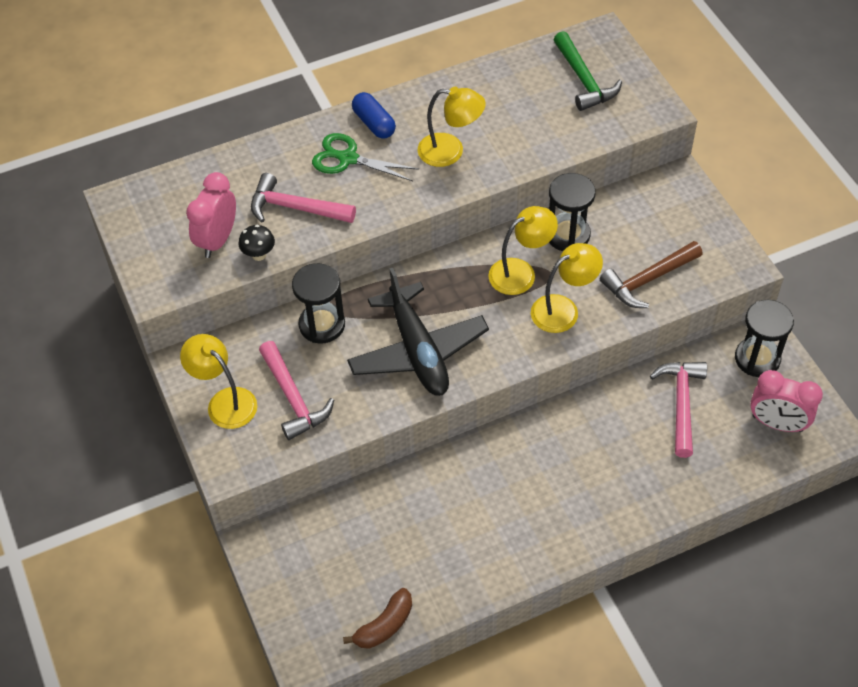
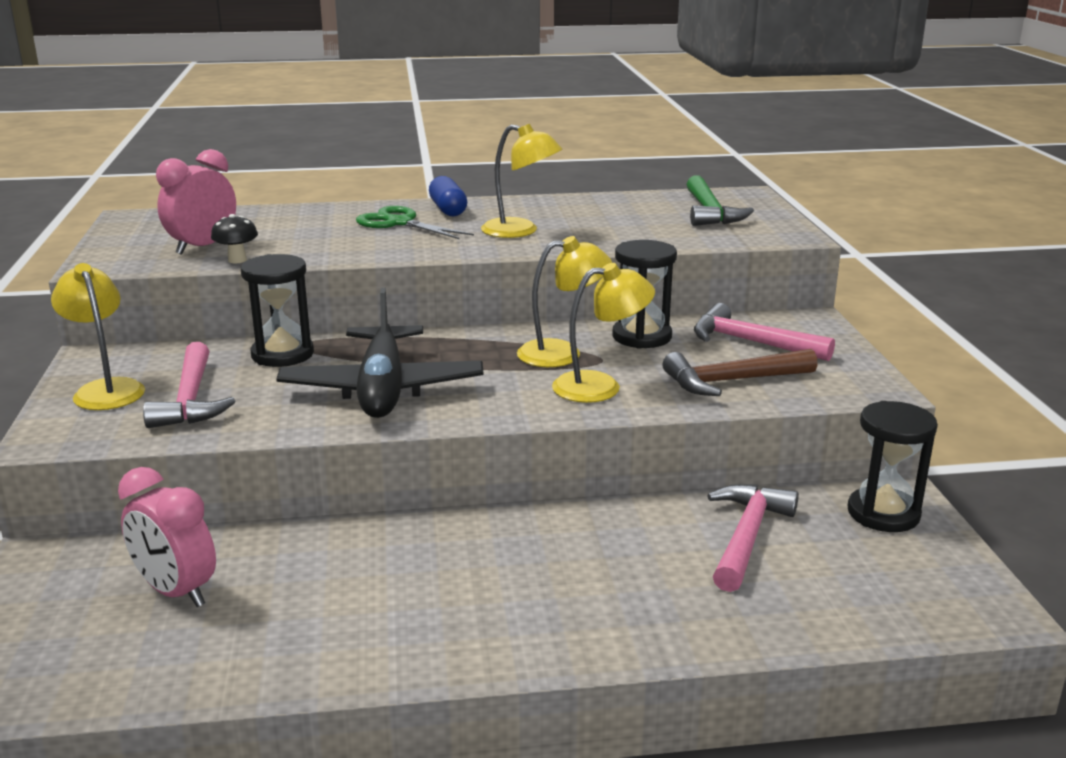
camera: 15 degrees right, 30 degrees down
pink hammer [251,173,356,223] -> pink hammer moved to [694,303,835,361]
brown banana [343,588,412,649] -> none
pink clock [750,370,823,432] -> pink clock moved to [118,467,216,607]

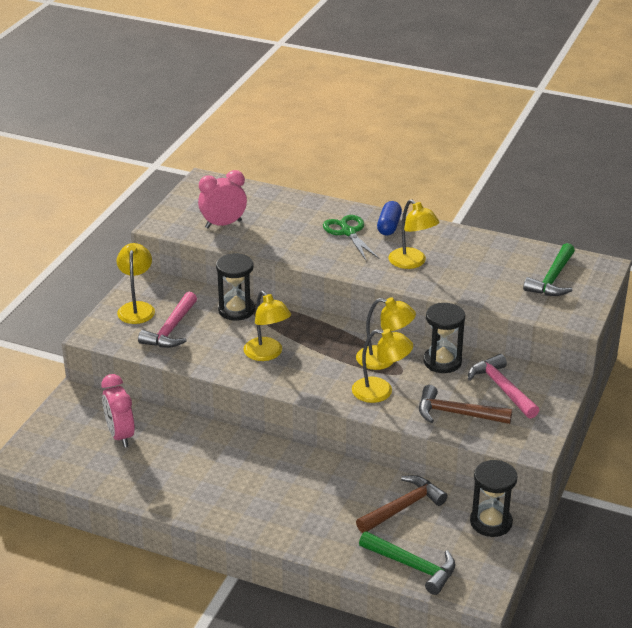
camera: 30 degrees right, 10 degrees up
black mushroom [211,214,258,263] -> none
black plane [276,288,483,418] -> yellow lamp [243,291,291,361]
pink hammer [707,484,799,592] -> brown hammer [356,475,448,533]
none -> green hammer [359,531,455,595]

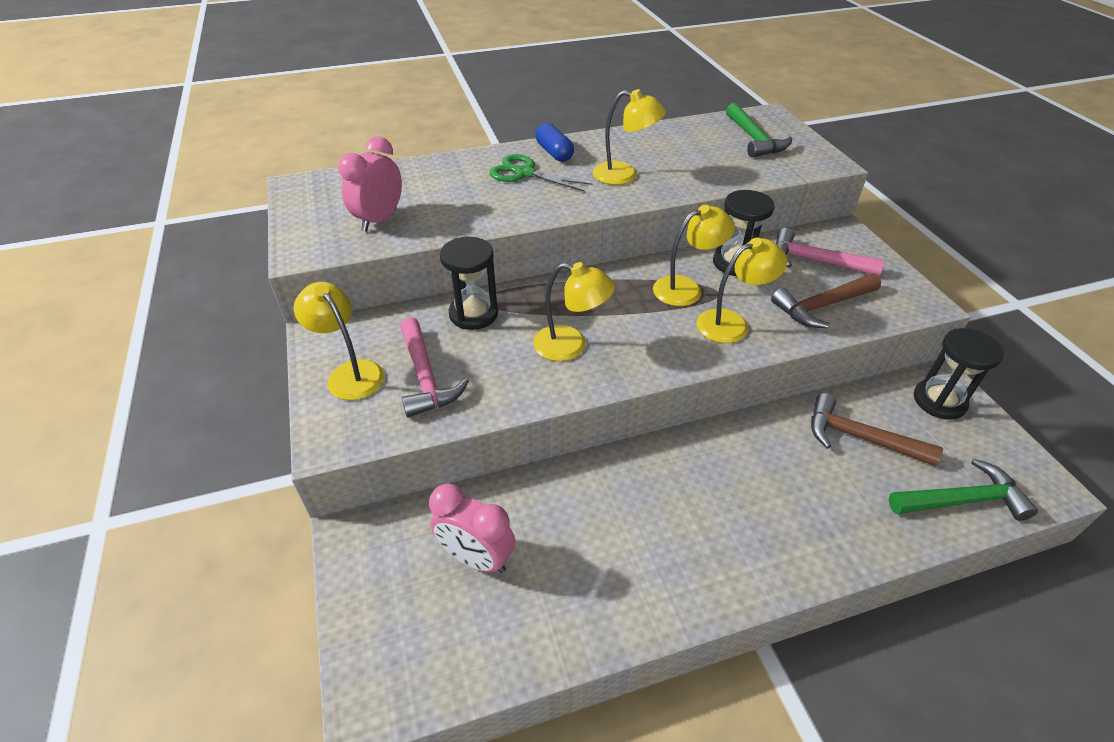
camera: 40 degrees left, 10 degrees up
brown hammer [356,475,448,533] -> brown hammer turned 75 degrees counterclockwise [811,393,943,466]

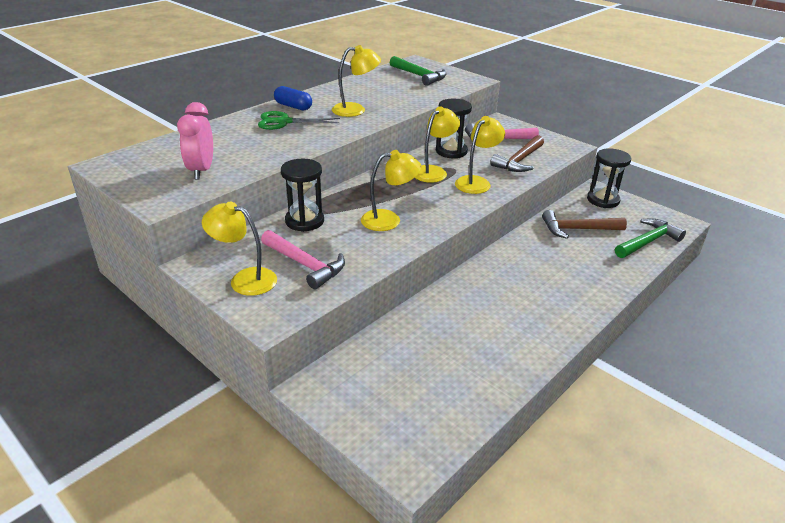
camera: 30 degrees left, 10 degrees down
pink clock [429,484,515,573] -> none

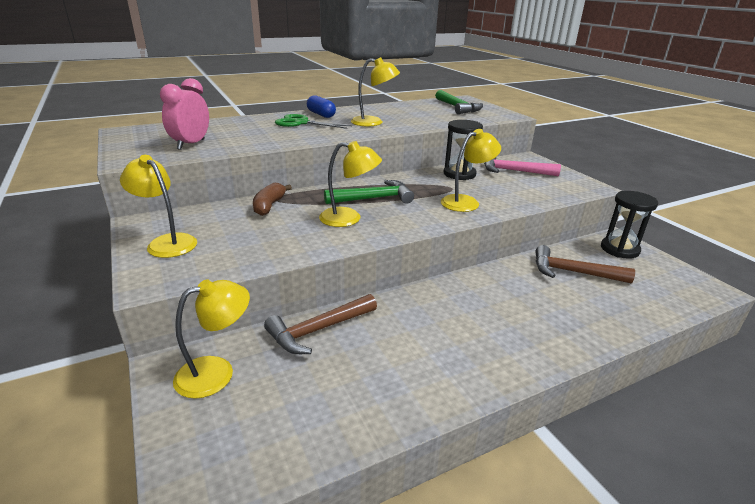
camera: 20 degrees right, 5 degrees down
pink hammer [261,230,345,289] -> none
black hourglass [281,159,324,232] -> brown banana [253,182,292,216]
yellow lamp [415,106,460,183] -> yellow lamp moved to [173,279,250,399]
brown hammer [490,135,544,172] -> brown hammer moved to [264,294,377,354]
green hammer [615,218,686,258] -> green hammer moved to [324,180,414,204]

